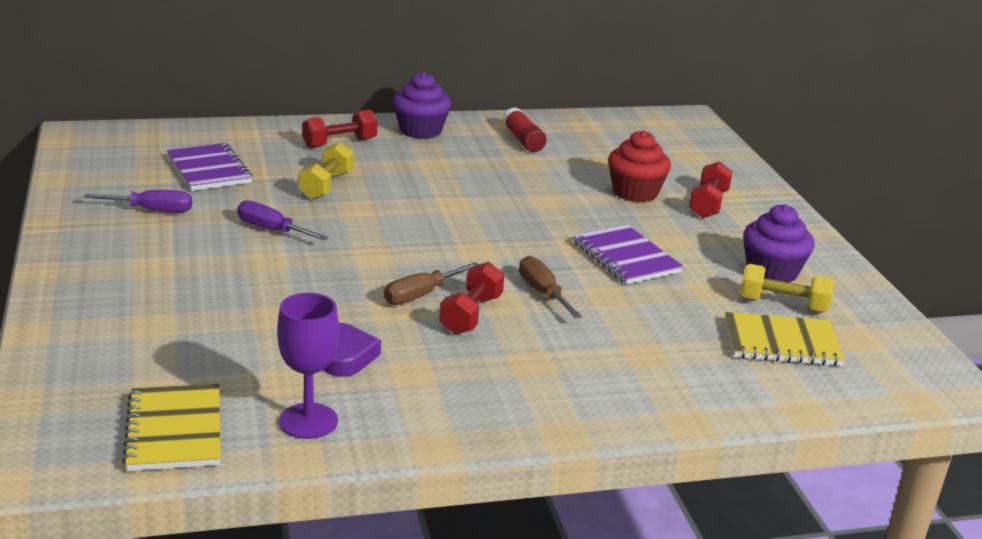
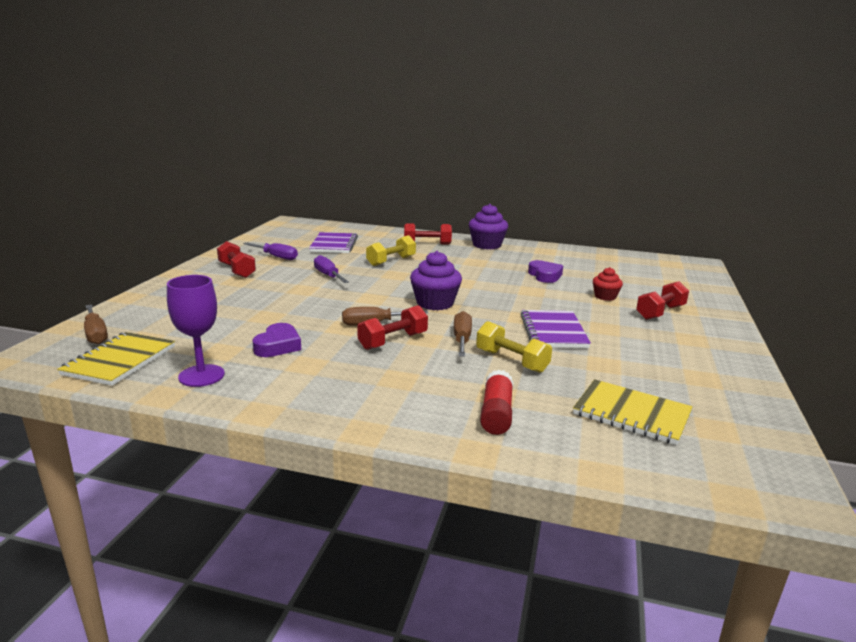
camera: 30 degrees right, 5 degrees down
red glue stick [503,107,547,152] -> red glue stick moved to [480,370,513,435]
red cupcake [608,130,671,203] -> red cupcake [593,267,623,301], size x0.60
yellow dumbbell [740,264,834,312] -> yellow dumbbell moved to [476,321,552,373]
purple cupcake [743,204,815,283] -> purple cupcake moved to [410,251,462,310]
none -> brown screwdriver [84,304,108,344]
none -> red dumbbell [217,241,256,278]
none -> purple heart [528,260,563,283]

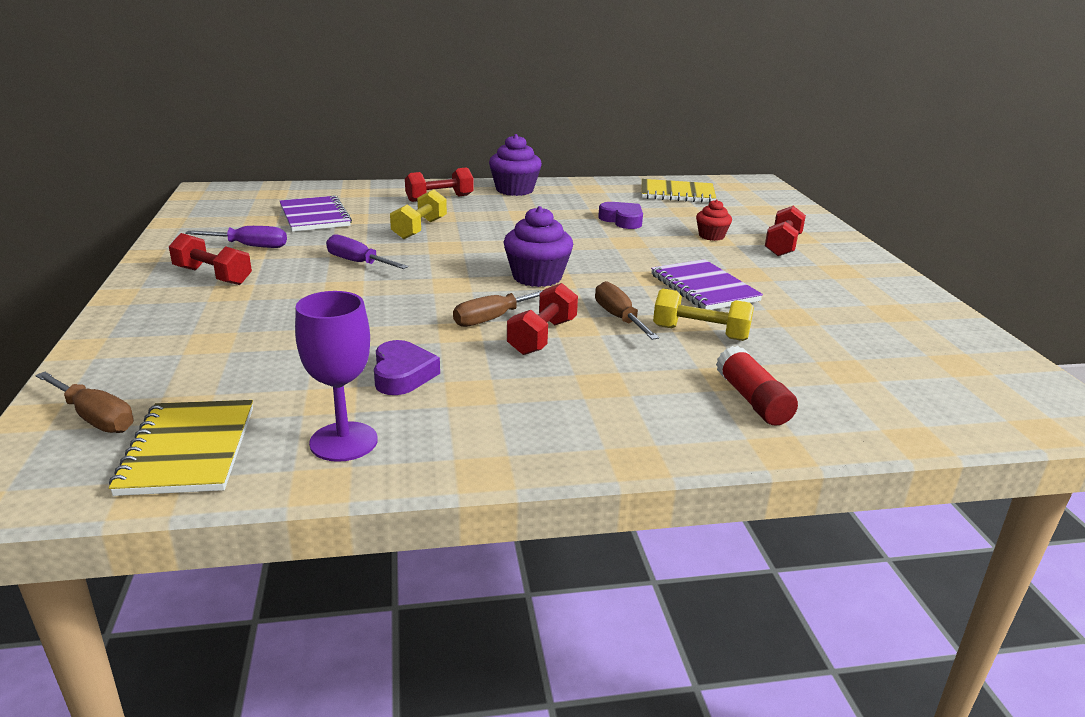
camera: 25 degrees left, 5 degrees up
yellow notebook [573,379,693,445] -> yellow notebook moved to [642,179,716,203]

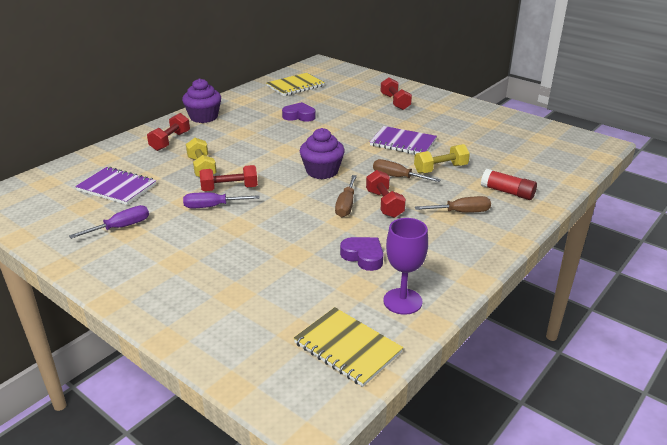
camera: 40 degrees left, 5 degrees up
brown screwdriver [35,372,134,433] -> brown screwdriver moved to [415,196,491,213]
red dumbbell [169,233,252,285] -> red dumbbell moved to [200,165,258,191]
red cupcake [696,199,732,241] -> none

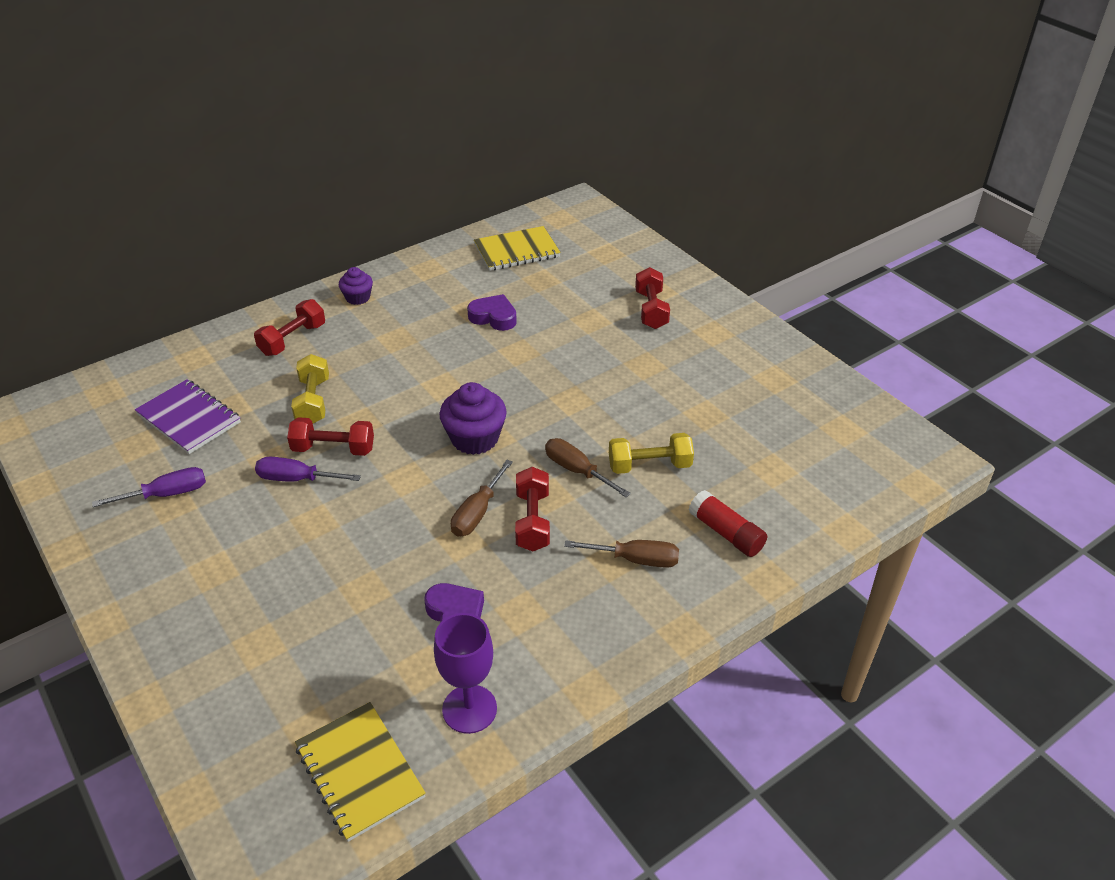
camera: 15 degrees right, 10 degrees up
purple cupcake [182,78,221,123] -> purple cupcake [339,267,373,305], size x0.60
purple notebook [370,126,437,155] -> none

